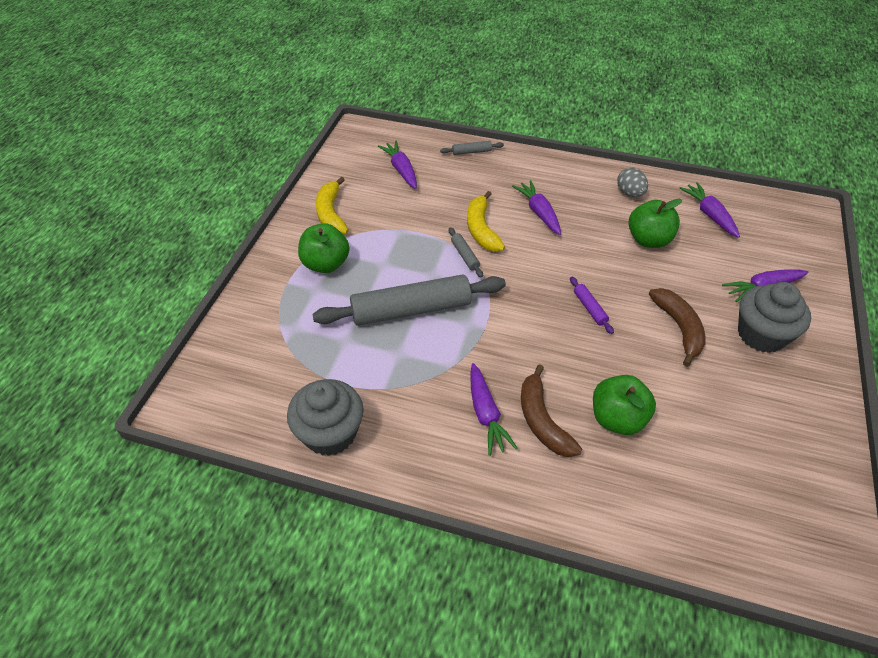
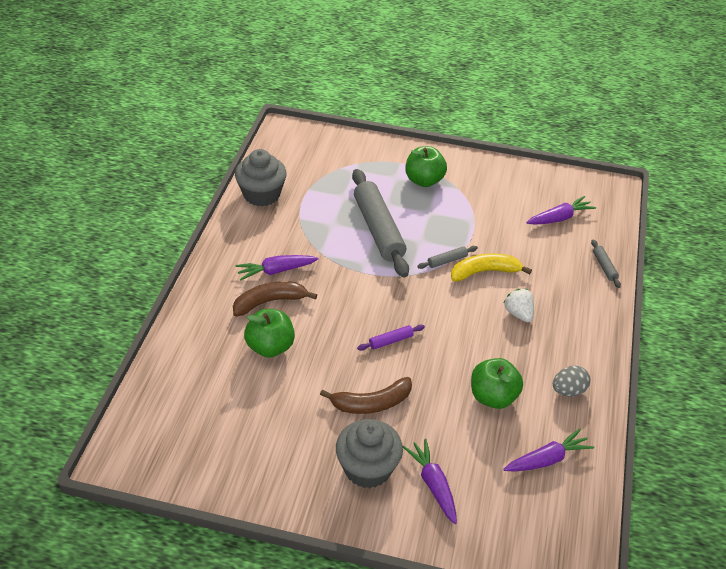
camera: 85 degrees right, 5 degrees down
yellow banana [316,177,349,234] -> none
purple carrot [512,180,561,235] -> white strawberry [504,289,534,322]

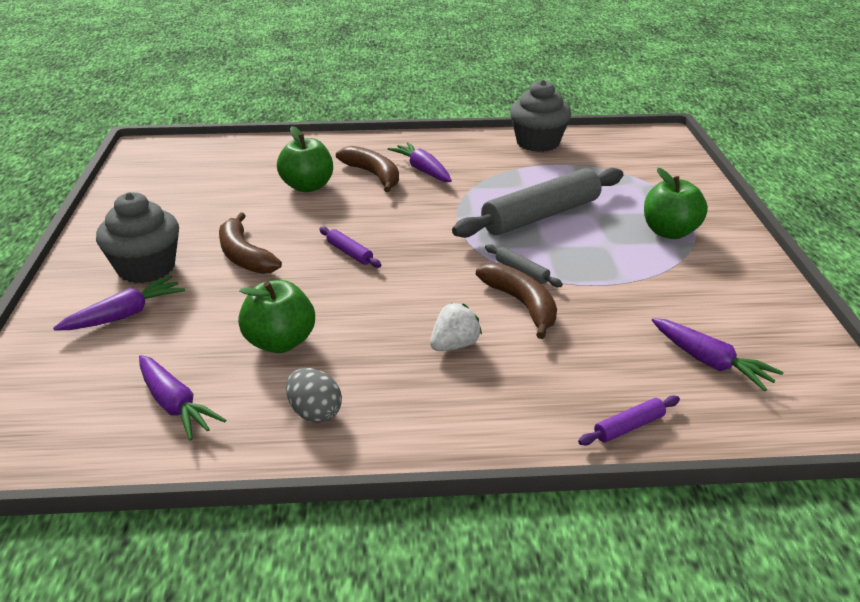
camera: 75 degrees right, 10 degrees down
yellow banana [451,254,532,282] -> brown banana [476,263,557,339]
grey rolling pin [591,239,621,288] -> purple rolling pin [578,396,680,445]

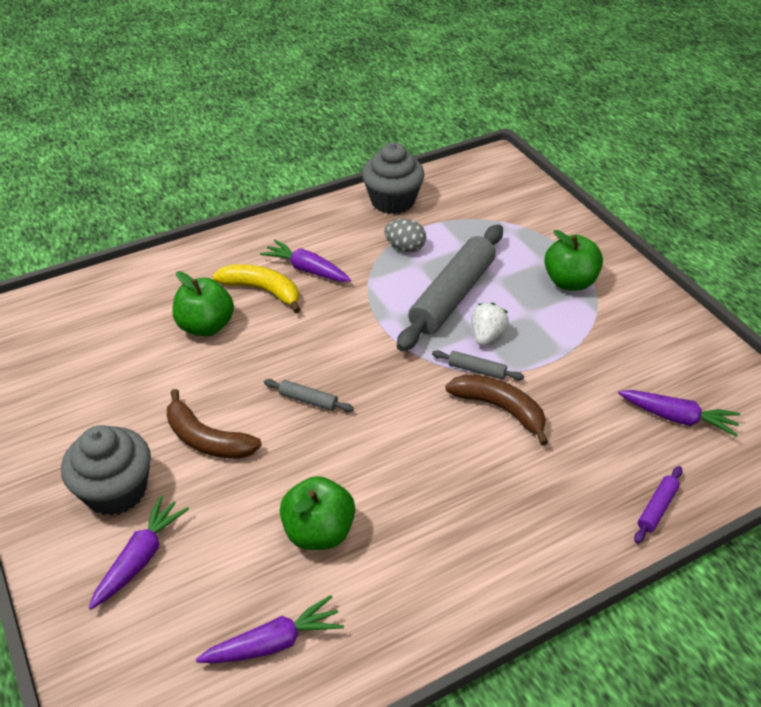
camera: 25 degrees left, 10 degrees up
purple carrot [139,355,226,441] -> purple carrot turned 45 degrees counterclockwise [196,595,344,663]
grey egg [286,368,342,423] -> grey egg moved to [384,219,426,252]
purple rolling pin [319,227,381,268] -> grey rolling pin [264,379,354,412]
brown banana [336,146,399,192] -> yellow banana [213,264,301,313]
white strawberry [430,303,482,351] -> white strawberry moved to [471,303,509,346]

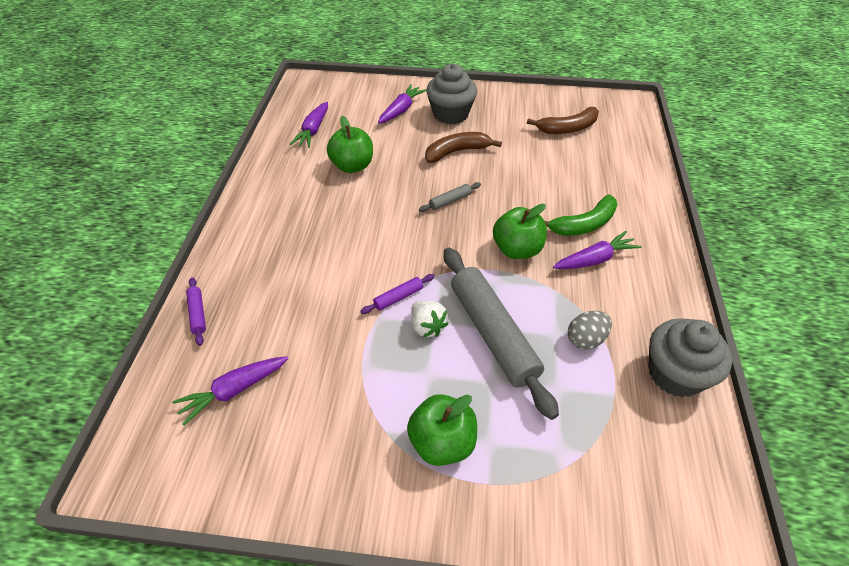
camera: 125 degrees right, 5 degrees up
purple carrot [89,496,189,610] -> purple carrot turned 120 degrees counterclockwise [378,84,427,124]
green apple [172,271,234,337] -> green apple moved to [493,204,547,259]
yellow banana [213,264,301,313] -> green banana [545,194,617,236]
grey rolling pin [432,350,524,380] -> purple rolling pin [360,274,435,314]
brown banana [445,375,548,445] -> brown banana moved to [527,107,599,134]

